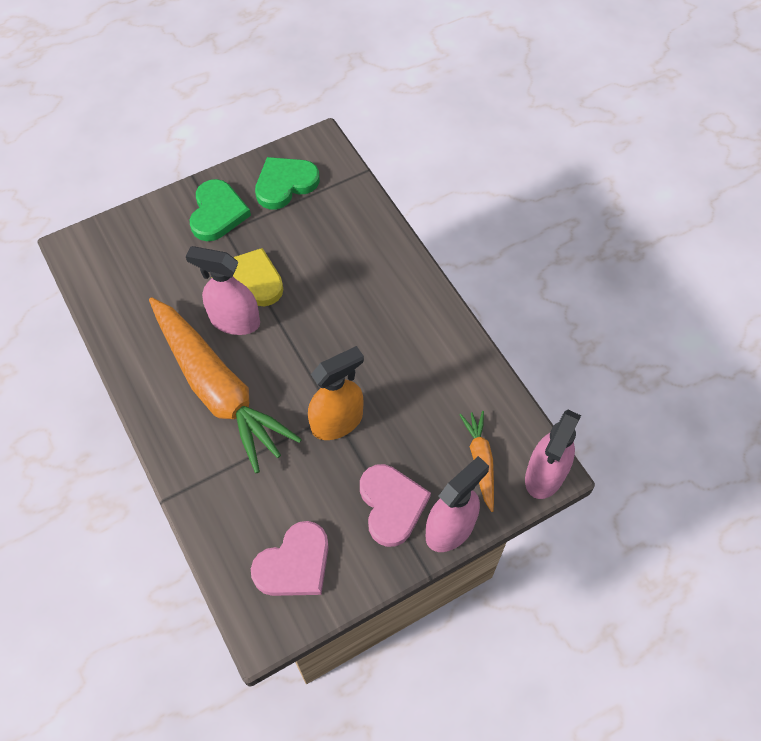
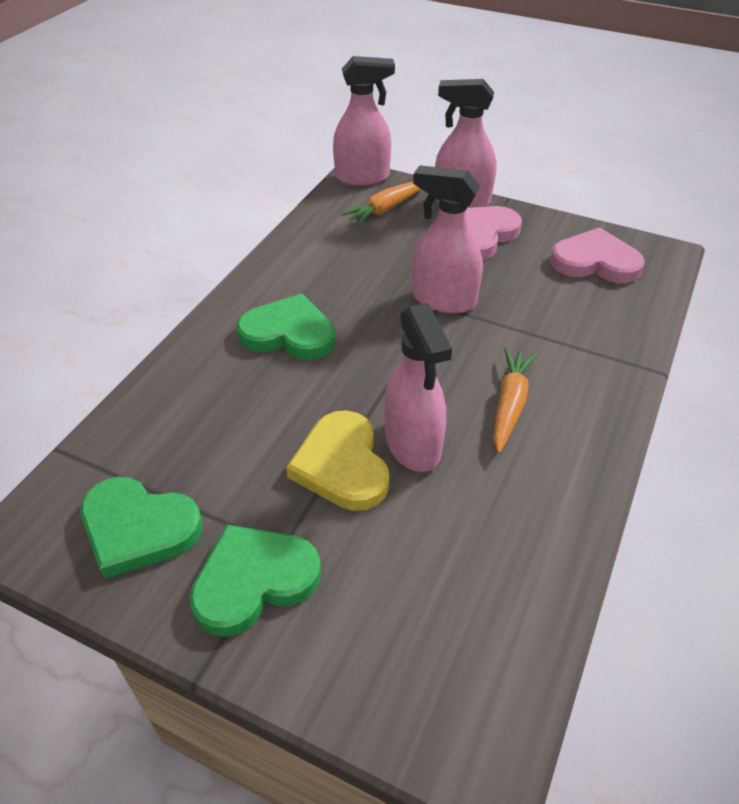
camera: 125 degrees left, 15 degrees down
orange carrot [149,297,302,473] -> orange carrot [493,348,537,453], size x0.45
orange spray bottle [308,346,364,440] -> pink spray bottle [412,165,483,313]
none -> green heart [236,294,335,360]

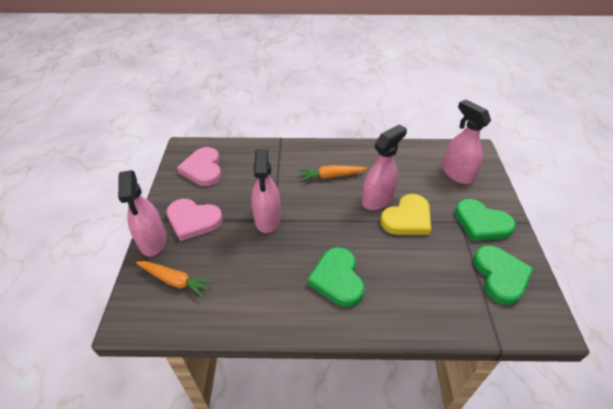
camera: 115 degrees left, 0 degrees up
pink spray bottle [333,56,395,186] -> pink spray bottle moved to [442,100,491,184]

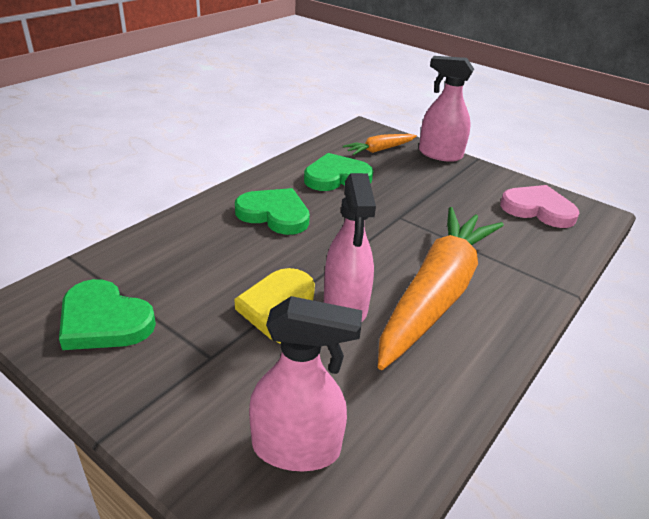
camera: 125 degrees right, 10 degrees down
pink heart [166,199,223,241] -> none
pink spray bottle [251,149,281,233] -> none
orange carrot [299,165,367,181] -> orange carrot [378,207,504,370], size x2.21
green heart [455,199,516,241] -> green heart moved to [304,153,373,191]

